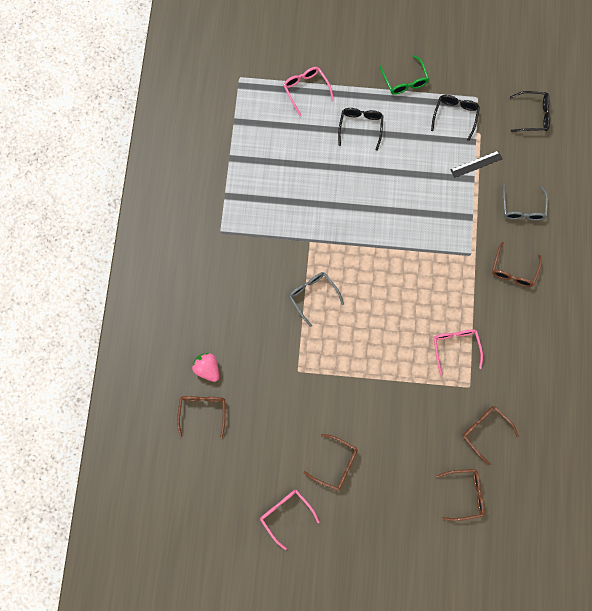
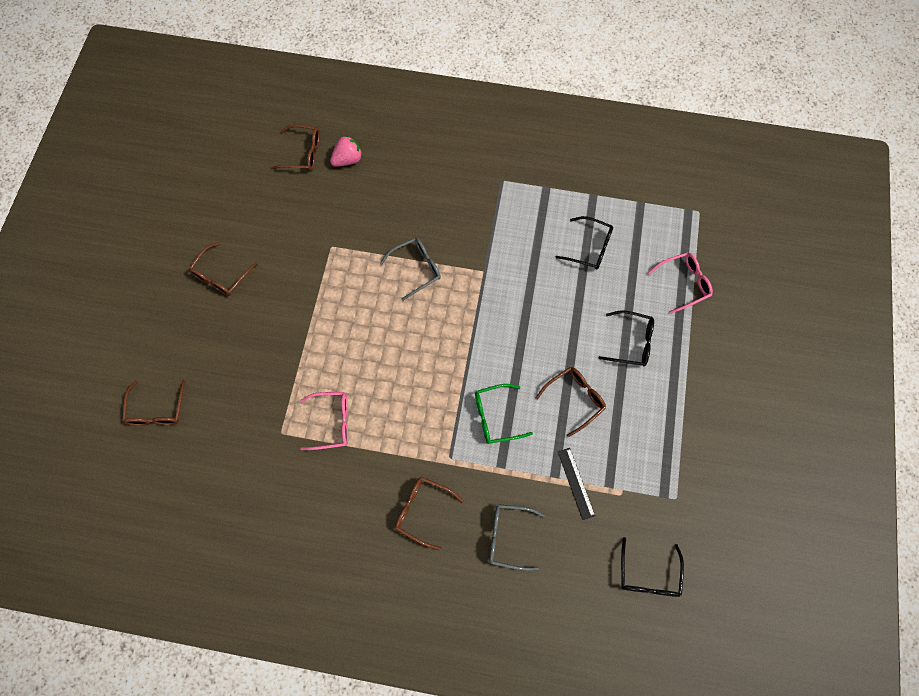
camera: 95 degrees right, 5 degrees down
pink glasses [260,490,320,550] -> none
green glasses [379,55,429,95] -> green glasses moved to [475,384,533,444]
black glasses [431,95,480,141] -> black glasses moved to [556,216,613,270]
brown glasses [462,406,519,465] -> brown glasses moved to [535,367,606,437]

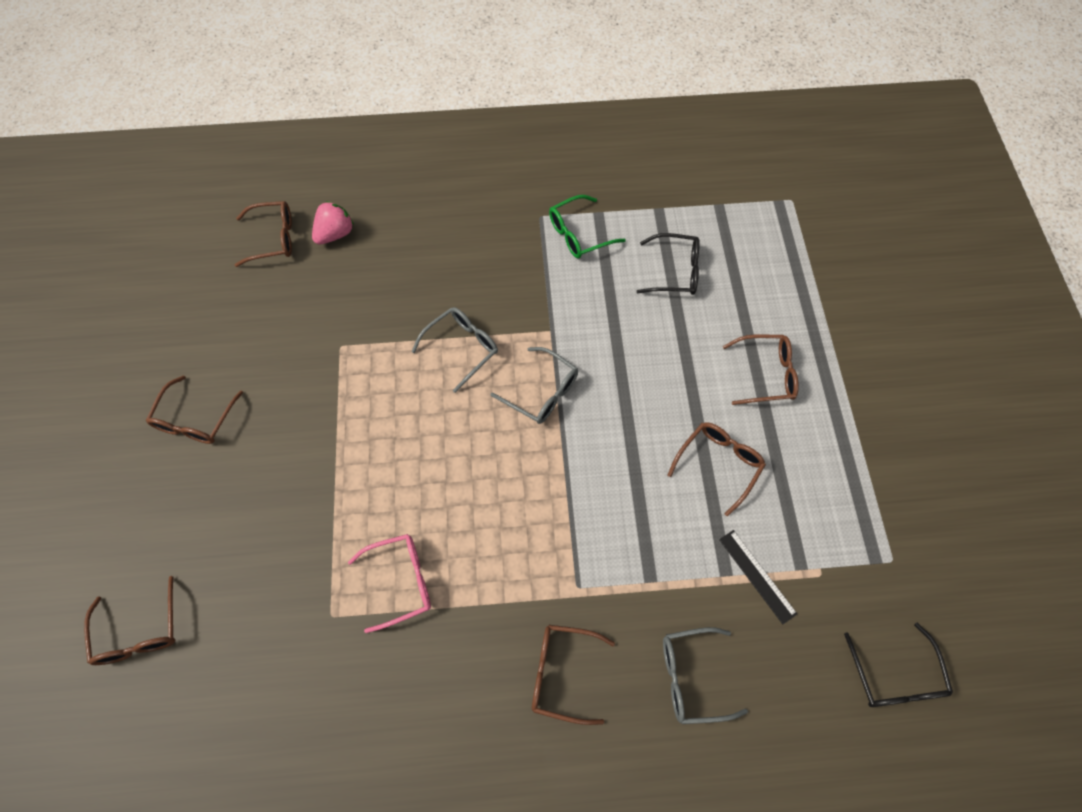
camera: 15 degrees left, 5 degrees down
green glasses [475,384,533,444] -> green glasses moved to [549,195,626,259]
black glasses [599,310,654,367] -> brown glasses [723,335,799,405]
pink glasses [648,252,713,314] -> none
none -> grey glasses [491,347,578,424]

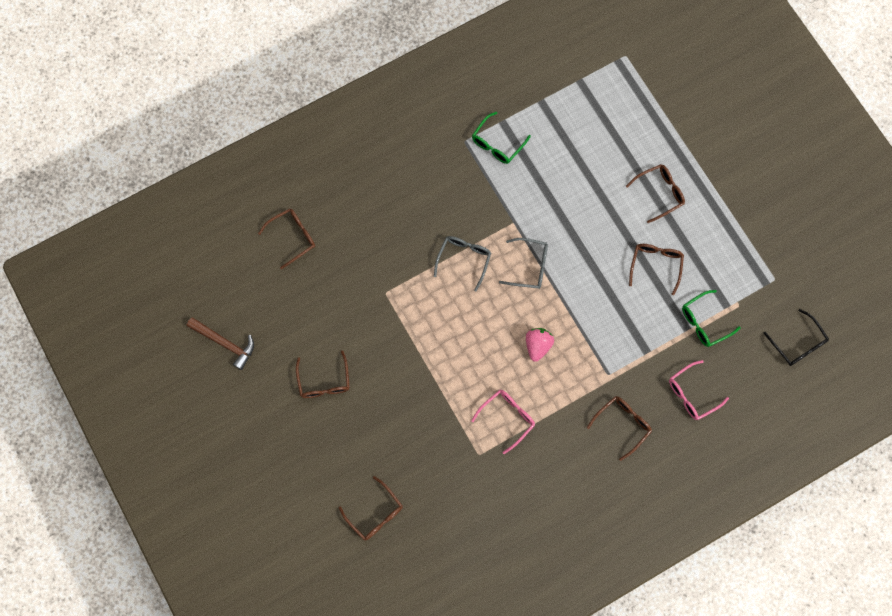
camera: 25 degrees left, 10 degrees up
pink strawberry [312,201,354,245] -> pink strawberry moved to [526,328,554,362]
brown glasses [532,625,615,725] -> brown glasses turned 150 degrees clockwise [587,396,652,461]
black glasses [637,233,700,295] -> none
grey glasses [663,627,748,724] -> pink glasses [669,360,729,420]
black ruler [719,530,797,624] -> green glasses [682,290,741,347]
none -> brown hammer [187,317,254,370]

